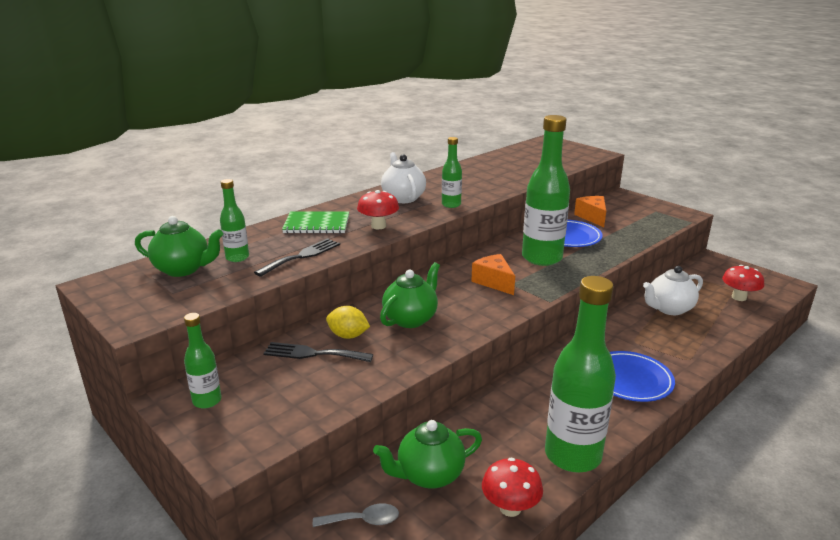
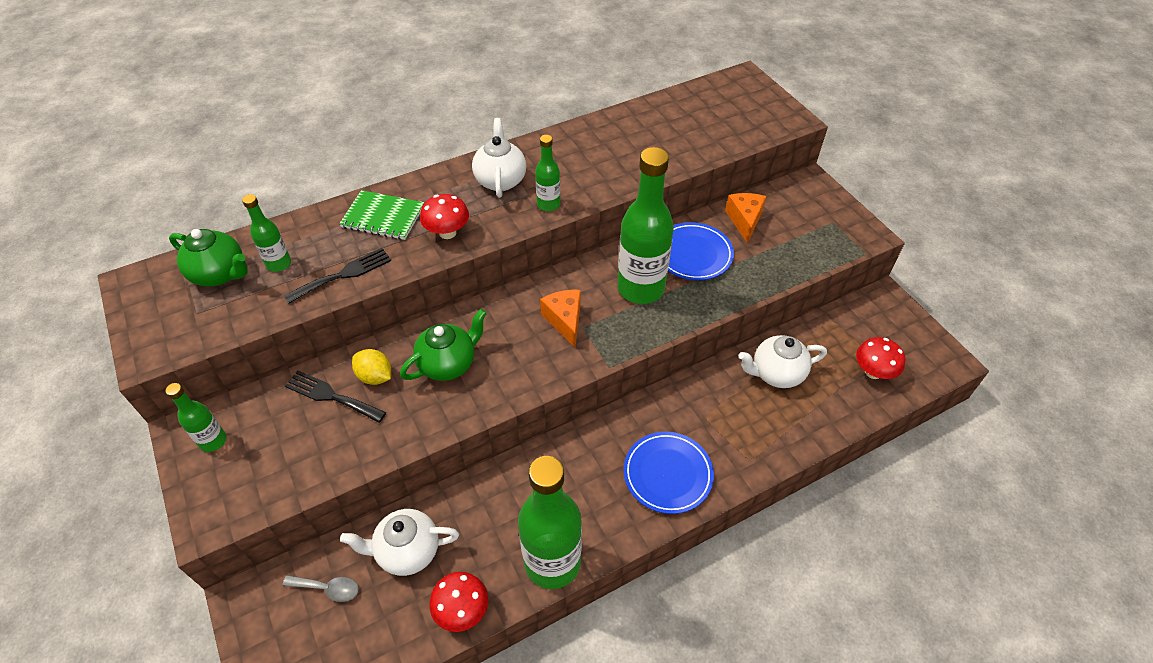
camera: 15 degrees right, 25 degrees up
green teapot [373,420,482,489] -> white teapot [340,509,459,576]

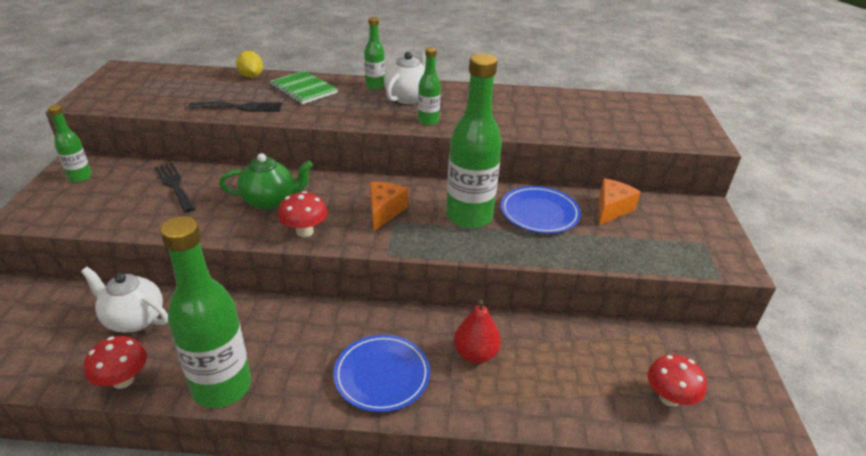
camera: 30 degrees right, 15 degrees down
green teapot [169,229,248,286] -> none
green bottle [242,194,291,272] -> green bottle moved to [364,17,385,90]
grey spoon [283,575,359,602] -> none
yellow lemon [352,349,391,385] -> yellow lemon moved to [236,51,263,78]
red mushroom [420,194,469,239] -> red mushroom moved to [278,191,327,237]
white teapot [739,335,827,388] -> none
none -> red pear [454,300,501,363]

